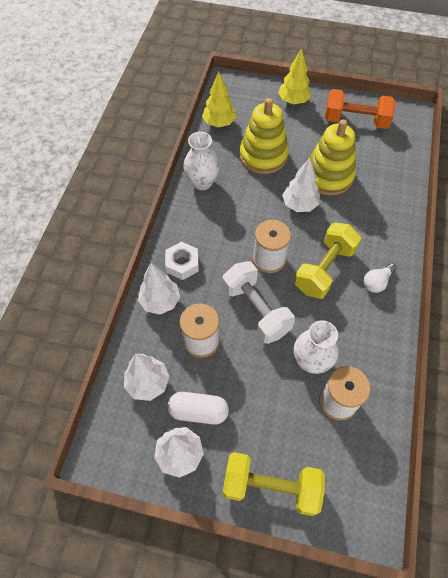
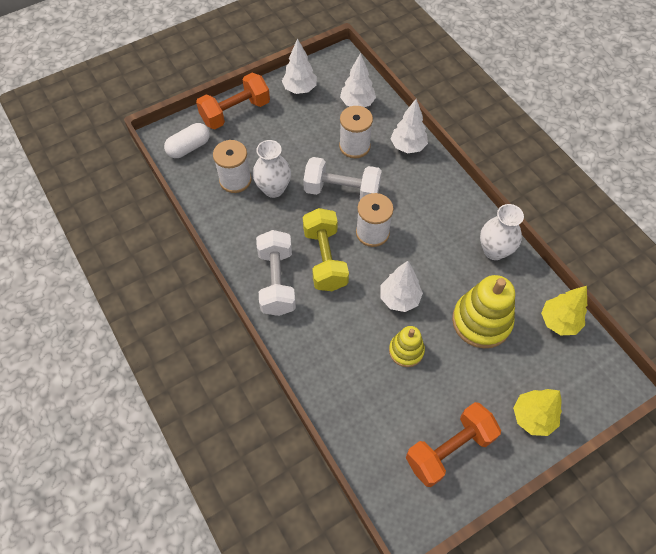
camera: 135 degrees right, 0 degrees up
white nut [165,242,199,280] -> none
white capsule [168,392,229,425] -> white capsule moved to [164,123,210,158]
yellow dumbbell [223,452,325,516] -> orange dumbbell [196,73,270,129]
yellow stacking toy [309,119,356,195] -> yellow stacking toy [389,326,425,367], size x0.58
white light bulb [364,263,396,293] -> white dumbbell [256,230,296,316]

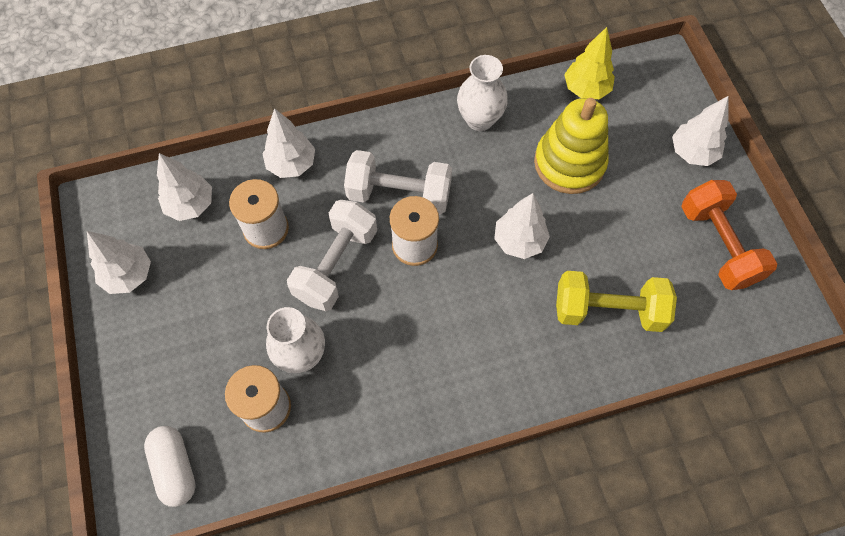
camera: 75 degrees left, 5 degrees up
orange dumbbell [196,73,270,129] -> none
white dumbbell [256,230,296,316] -> white dumbbell moved to [344,150,452,215]
yellow dumbbell [303,208,349,291] -> yellow dumbbell moved to [556,271,677,332]
yellow stacking toy [389,326,425,367] -> none
yellow tree [513,389,562,436] -> white tree [672,96,729,166]

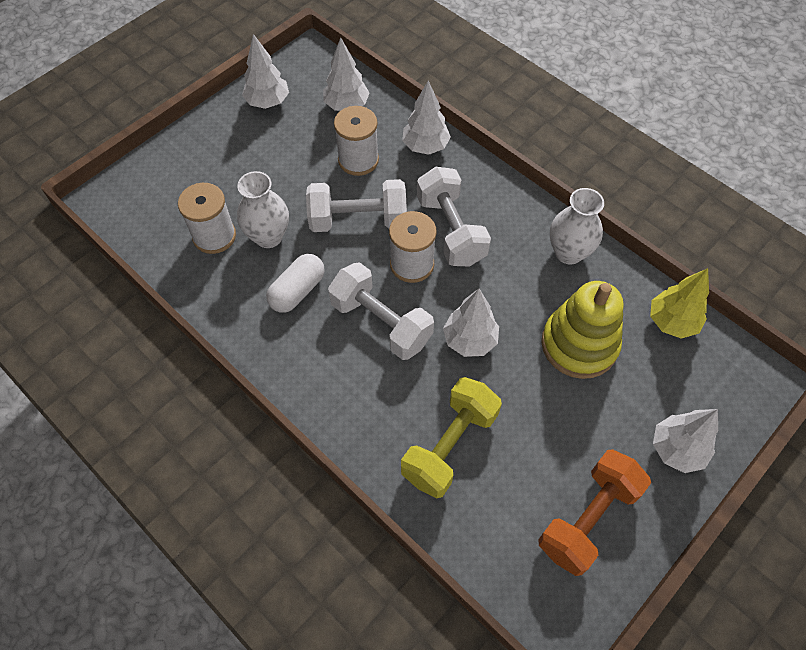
camera: 60 degrees right, 5 degrees down
white capsule [144,426,196,507] -> white capsule moved to [266,254,325,313]
yellow dumbbell [556,271,677,332] -> yellow dumbbell turned 60 degrees clockwise [401,377,502,498]
none -> white dumbbell [328,262,434,360]

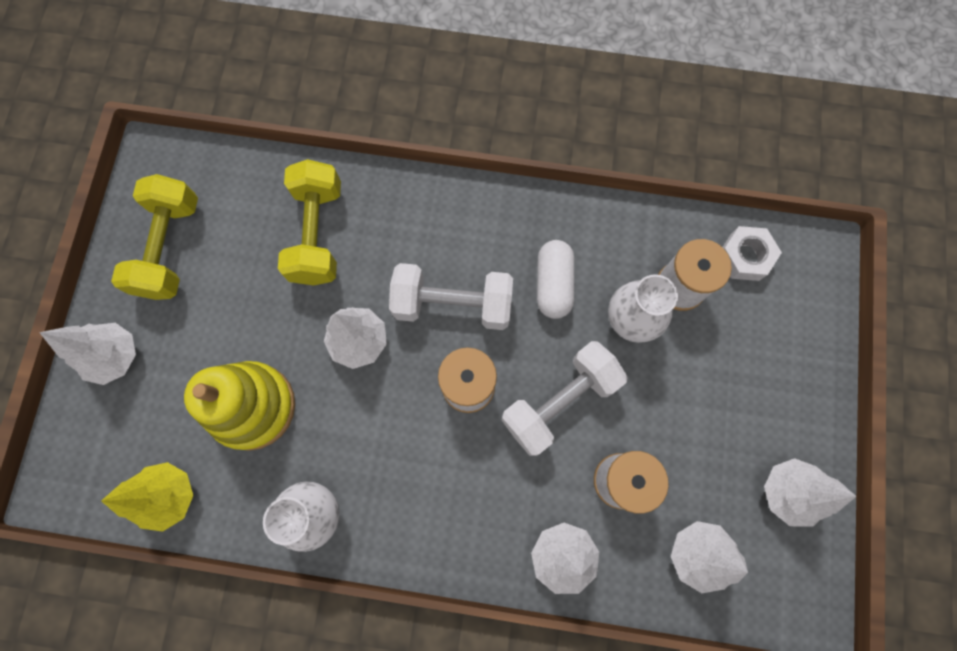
camera: 145 degrees right, 15 degrees up
white dumbbell [417,167,491,266] -> none
orange dumbbell [538,449,651,576] -> yellow dumbbell [111,174,198,300]
none -> white nut [723,226,782,281]

